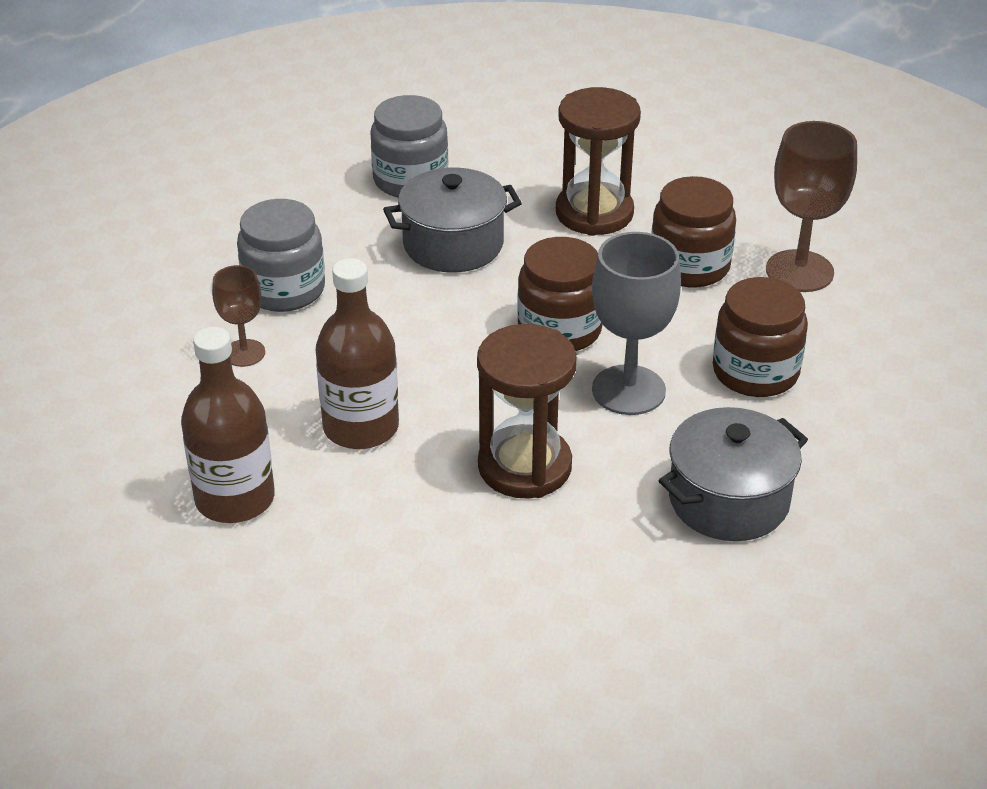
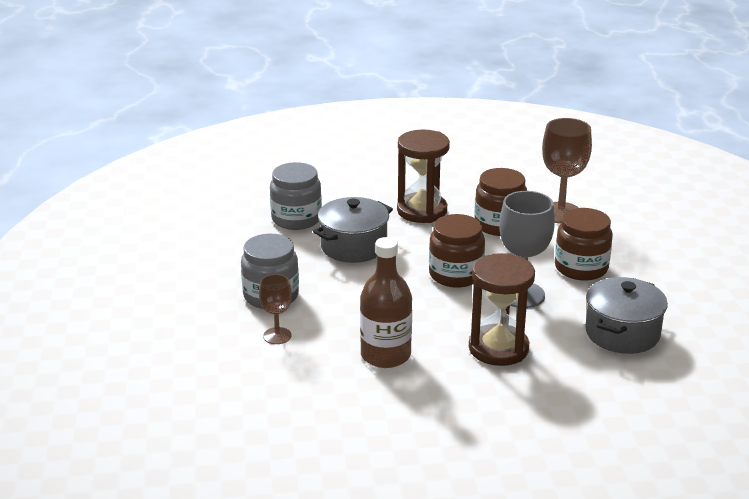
camera: 25 degrees left, 10 degrees down
brown bottle [181,327,275,523] -> none

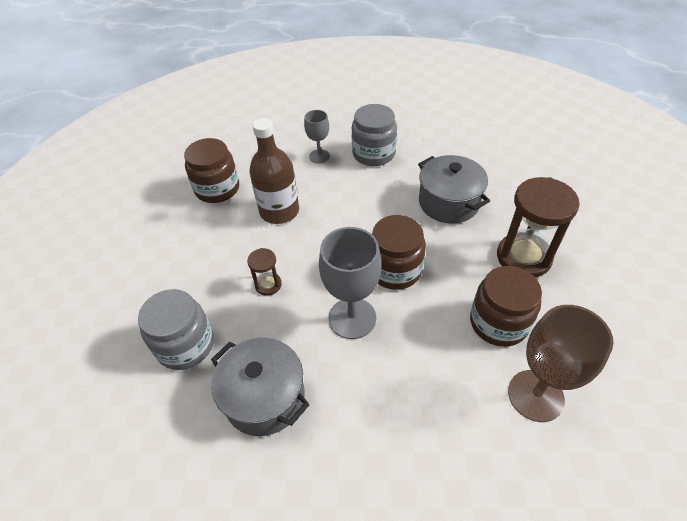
camera: 100 degrees right, 20 degrees up
brown goblet [259,274,292,344] -> grey goblet [304,110,330,163]
grey jar [270,162,322,230] -> grey jar moved to [138,289,214,370]
brown hourglass [469,253,535,366] -> brown hourglass [247,248,282,296], size x0.49
brown jar [555,208,613,281] -> brown jar moved to [184,138,239,203]

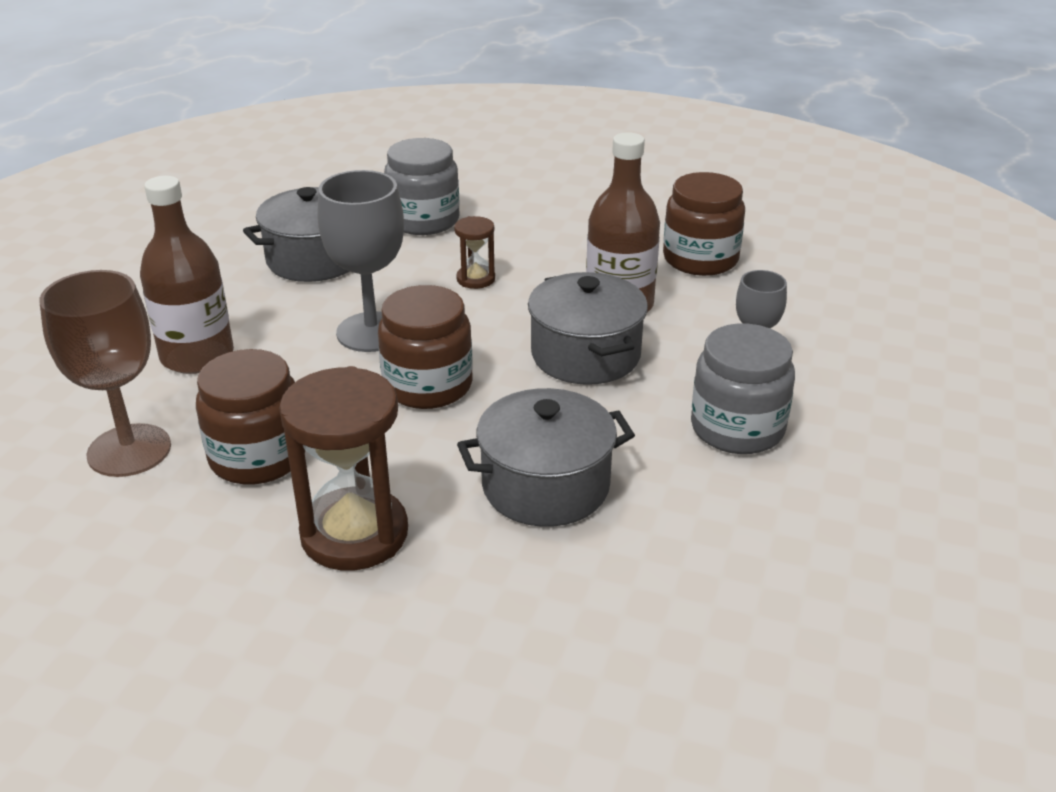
camera: 105 degrees right, 15 degrees down
none -> brown bottle [140,176,234,374]
none -> grey pot [528,272,648,385]

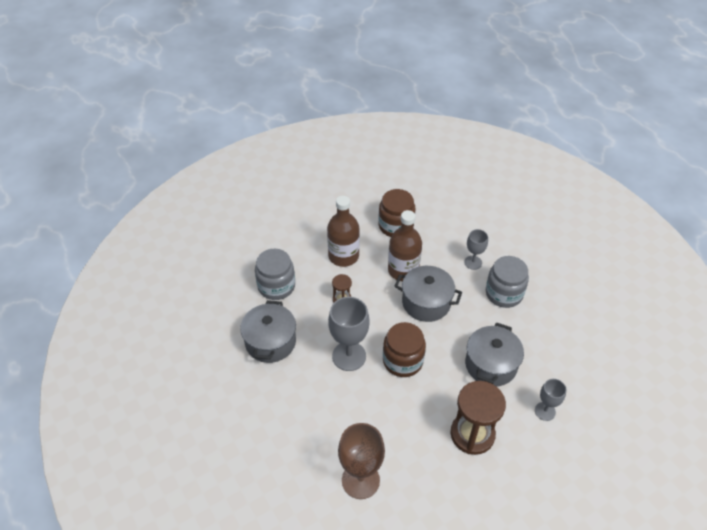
camera: 50 degrees left, 15 degrees up
brown bottle [140,176,234,374] -> brown bottle moved to [327,196,360,267]
brown jar [196,349,305,485] -> none
none -> grey goblet [535,379,566,421]

